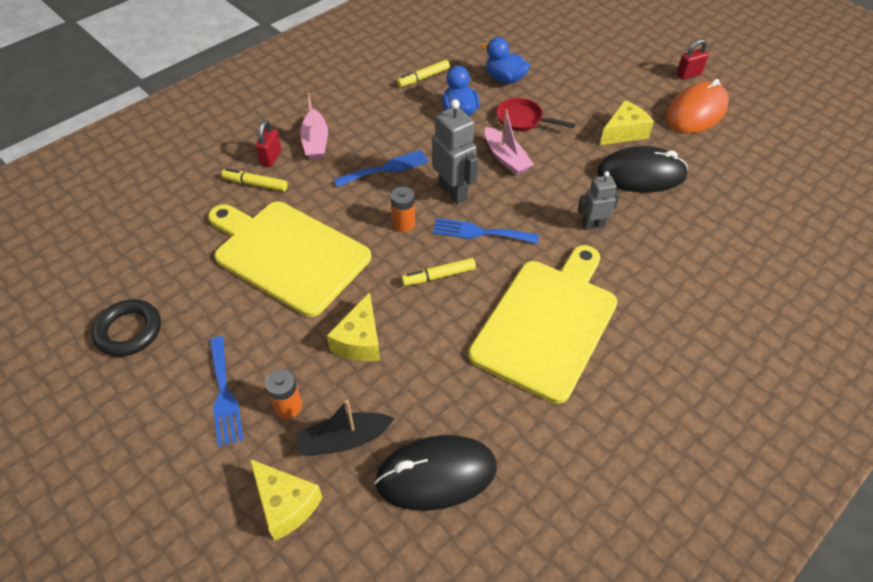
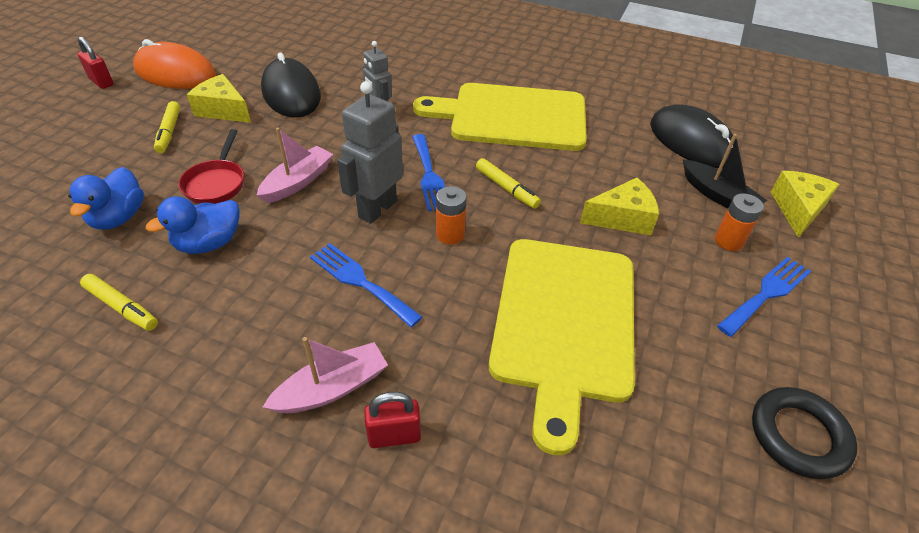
camera: 115 degrees left, 5 degrees down
yellow marker [222,168,287,191] -> yellow marker moved to [154,101,180,153]

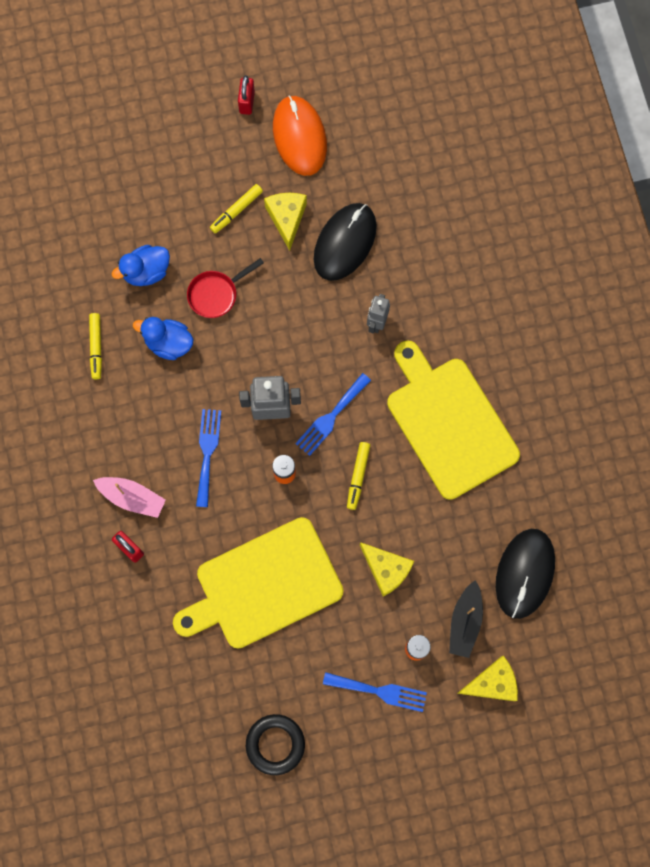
camera: 55 degrees right, 30 degrees up
pink boat [257,128,333,203] -> none

